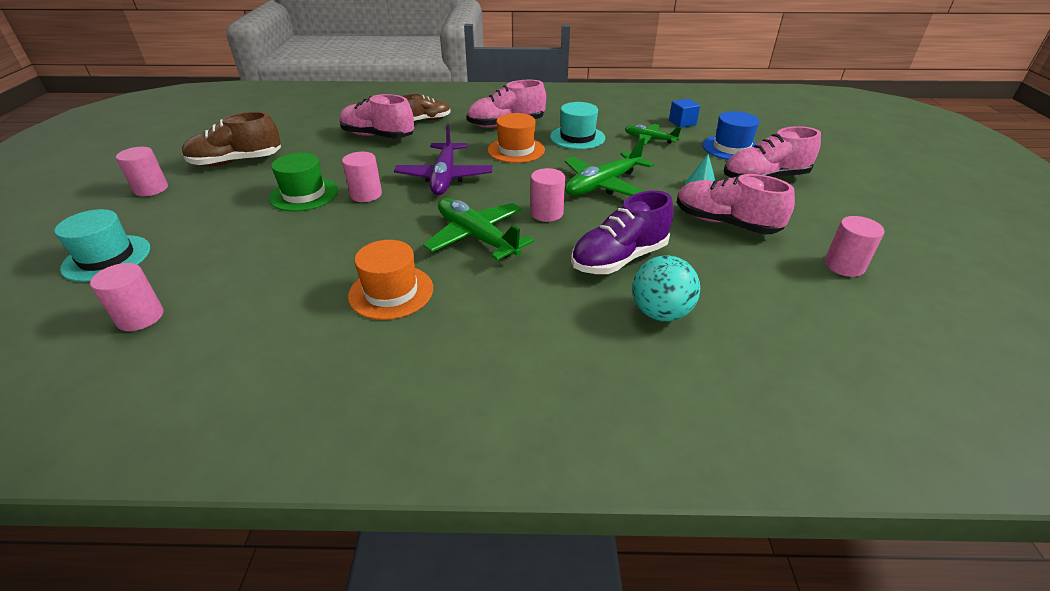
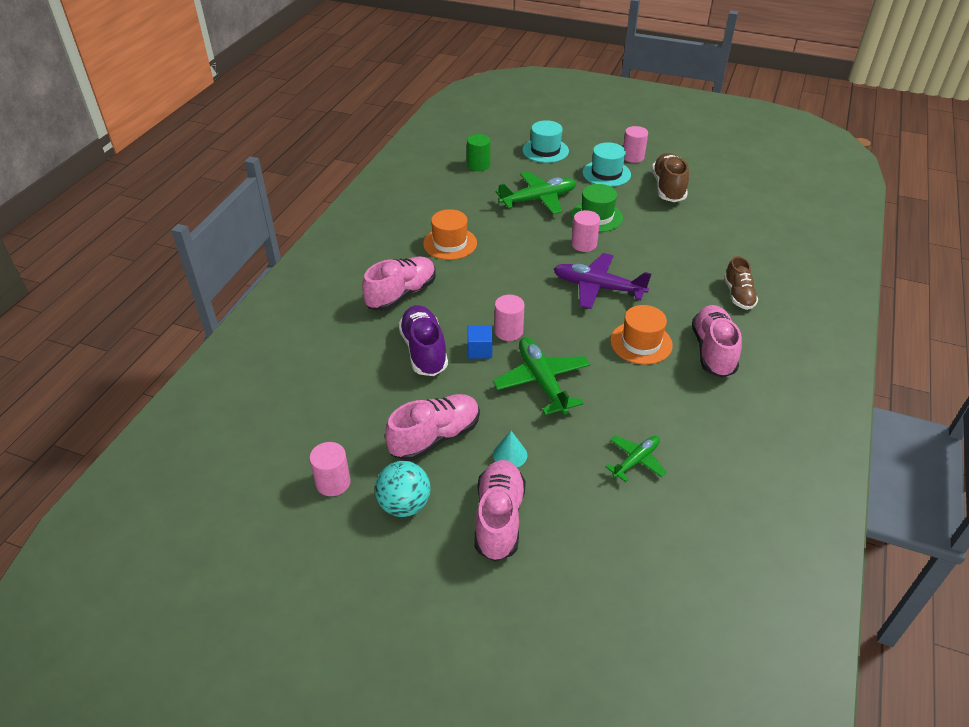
camera: 110 degrees right, 5 degrees up
pink cylinder [90,263,164,331] -> green cylinder [467,134,490,171]
pink shoe [340,94,414,139] -> pink shoe moved to [362,256,436,311]
green plane [423,198,534,260] -> green plane moved to [496,171,576,214]
turquoise hat [550,102,605,149] -> turquoise hat moved to [583,142,631,187]
turquoise ball [632,255,700,322] -> turquoise ball moved to [375,461,431,517]
blue cube [669,99,700,128] -> blue cube moved to [468,325,492,359]
blue hat [703,111,760,160] -> none

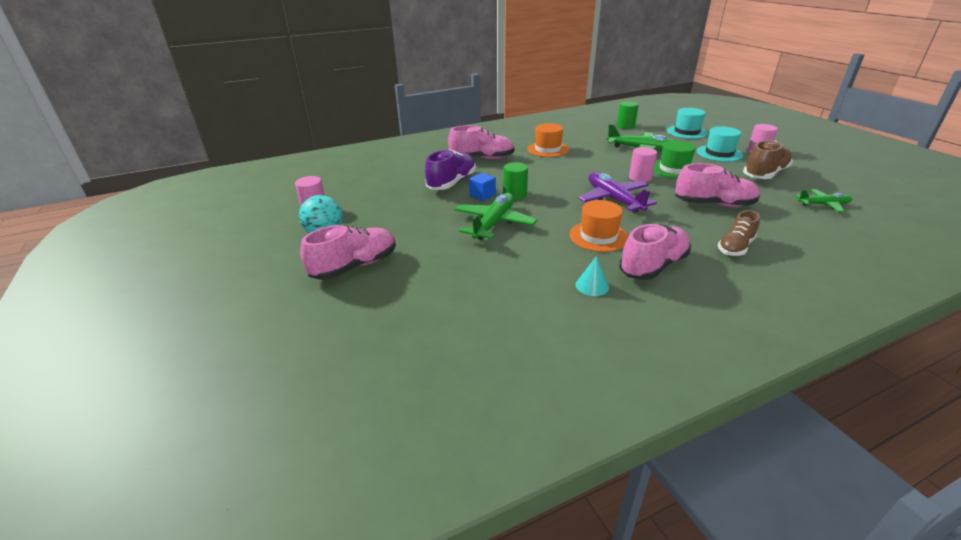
camera: 45 degrees right, 10 degrees down
pink shoe [385,394,480,461] -> pink shoe moved to [675,163,760,207]
turquoise cone [493,431,527,467] -> turquoise cone moved to [576,256,609,296]
pink cylinder [494,295,525,341] -> green cylinder [503,162,528,200]
green plane [605,435,667,482] -> green plane moved to [795,189,852,212]

